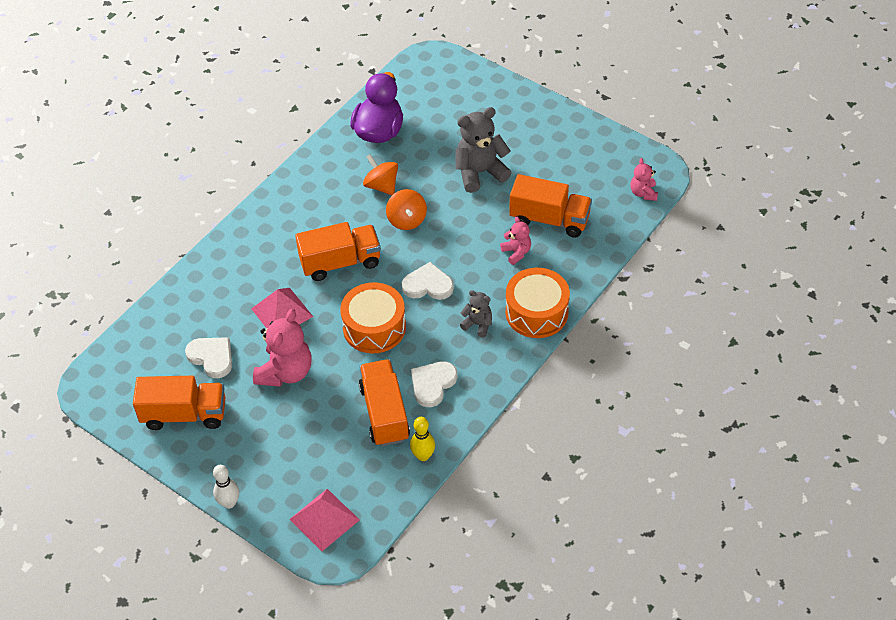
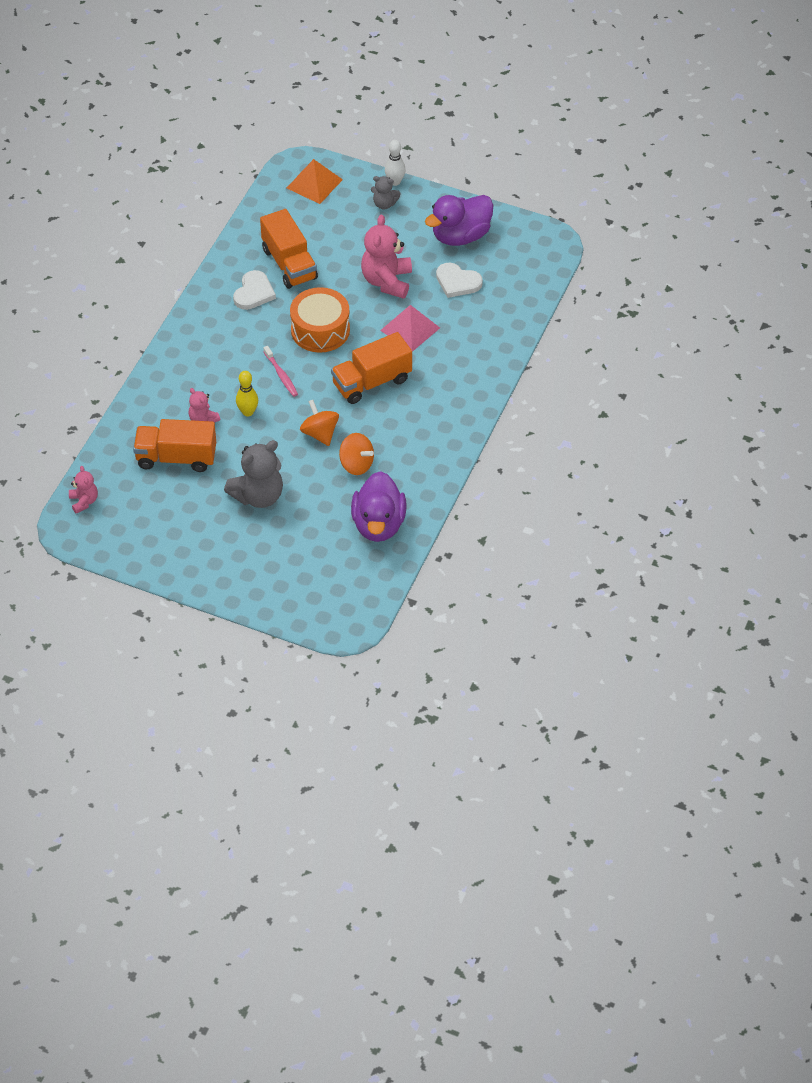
camera: 165 degrees right, 0 degrees up
orange truck [133,376,225,430] -> purple duck [425,195,493,246]
pink pyramid [289,489,360,551] -> orange pyramid [287,159,343,204]
white heart [402,262,454,300] -> pink toothbrush [264,346,298,397]
yellow bowling pin [410,417,435,461] -> yellow bowling pin moved to [236,371,258,417]
grey teddy bear [460,290,492,338] -> grey teddy bear moved to [371,176,401,209]
orange drum [506,268,570,338] -> none

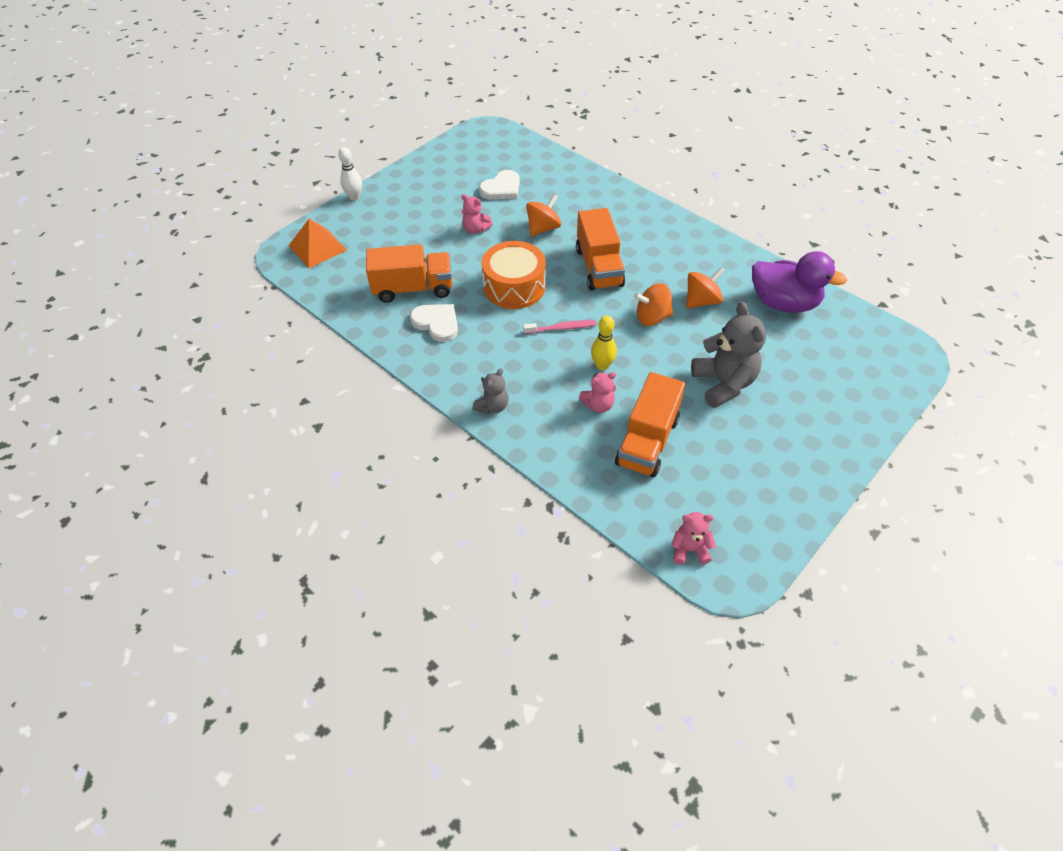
camera: 70 degrees left, 0 degrees up
pink teddy bear [361,215,412,299] -> pink teddy bear [461,194,493,234], size x0.54
grey teddy bear [371,176,401,209] -> grey teddy bear moved to [473,368,509,414]
pink pyramid [380,305,440,352] -> orange spinning top [526,194,561,236]
purple duck [425,195,493,246] -> none

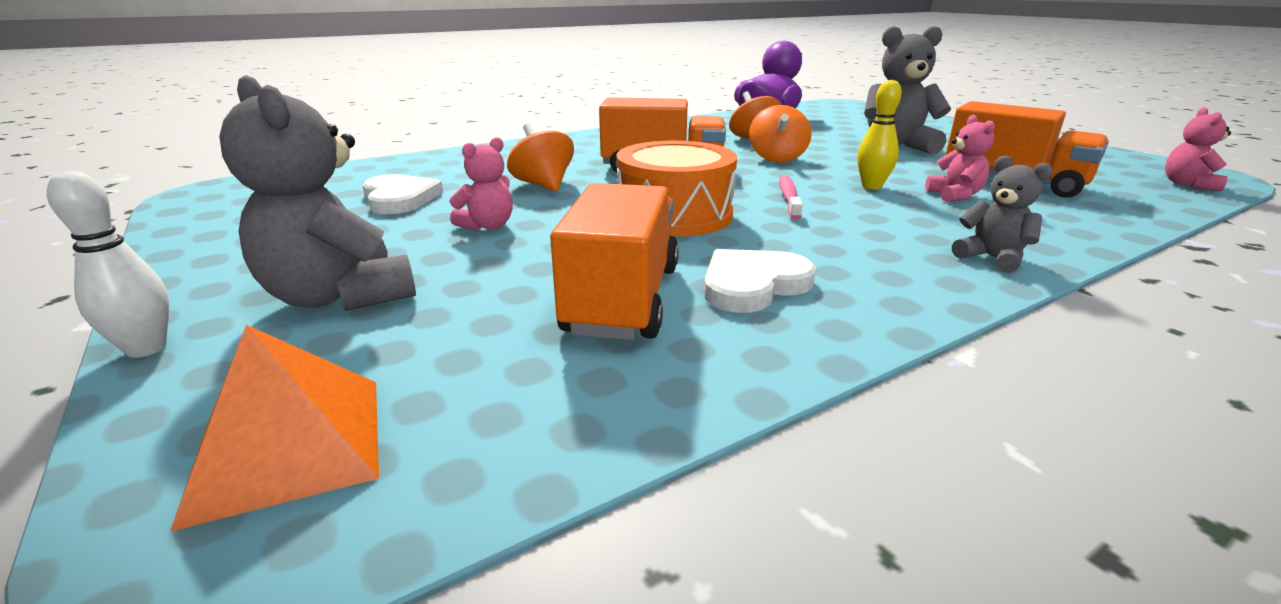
camera: 75 degrees left, 25 degrees down
none -> grey teddy bear [219,75,416,311]

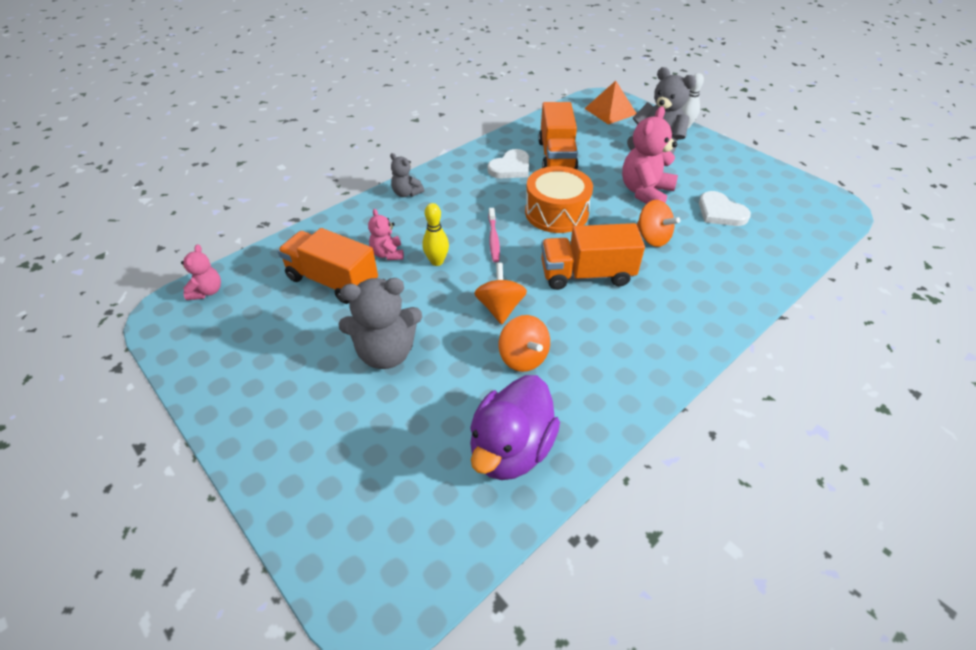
camera: 170 degrees right, 20 degrees up
pink teddy bear [450,137,513,231] -> pink teddy bear [622,106,678,204], size x1.86

